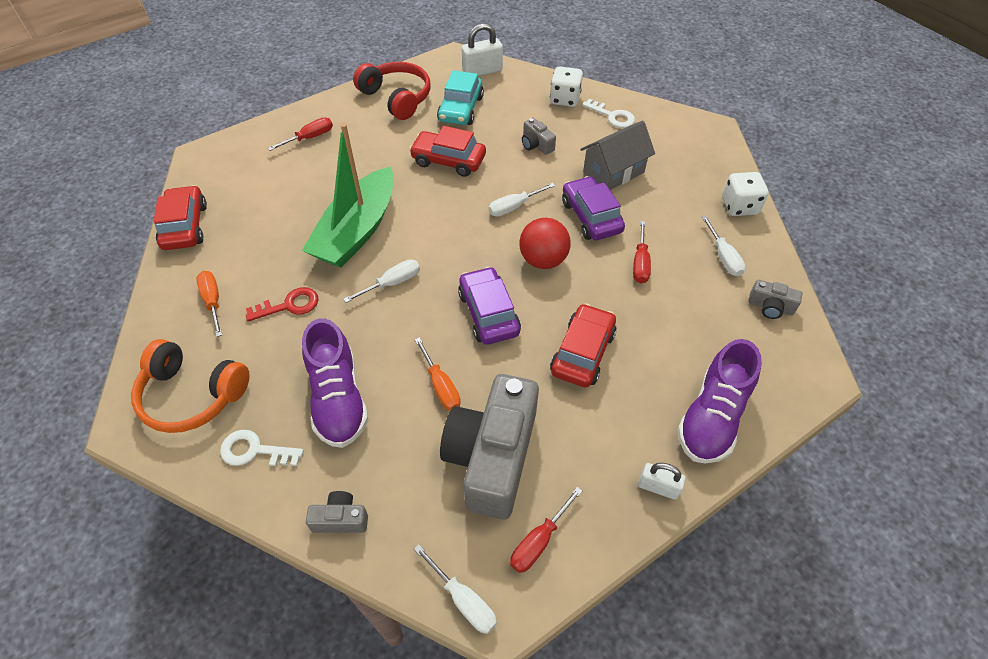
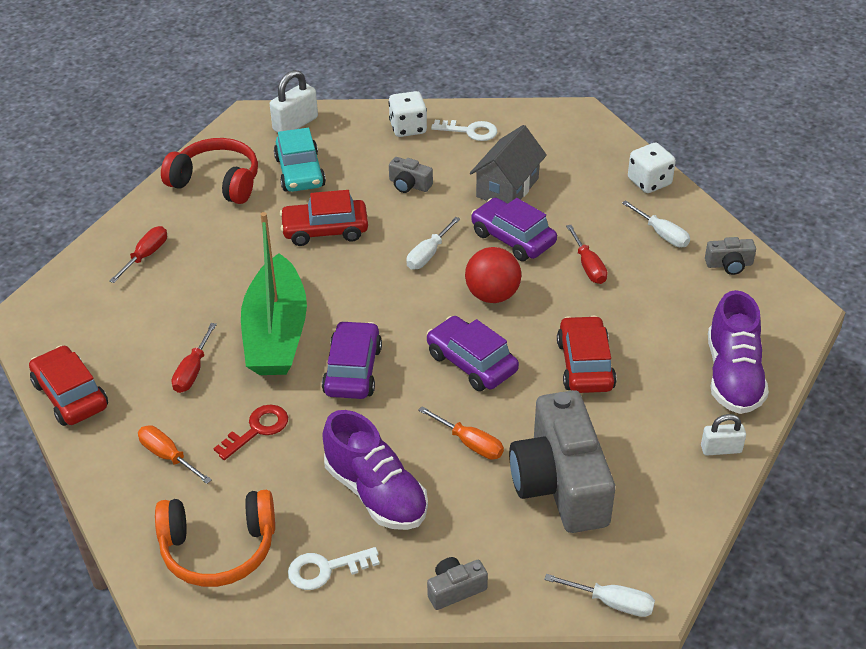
camera: 25 degrees left, 10 degrees down
white screwdriver [343,259,420,303] -> purple car [322,321,382,399]
red screwdriver [510,487,583,573] -> red screwdriver moved to [172,323,217,393]

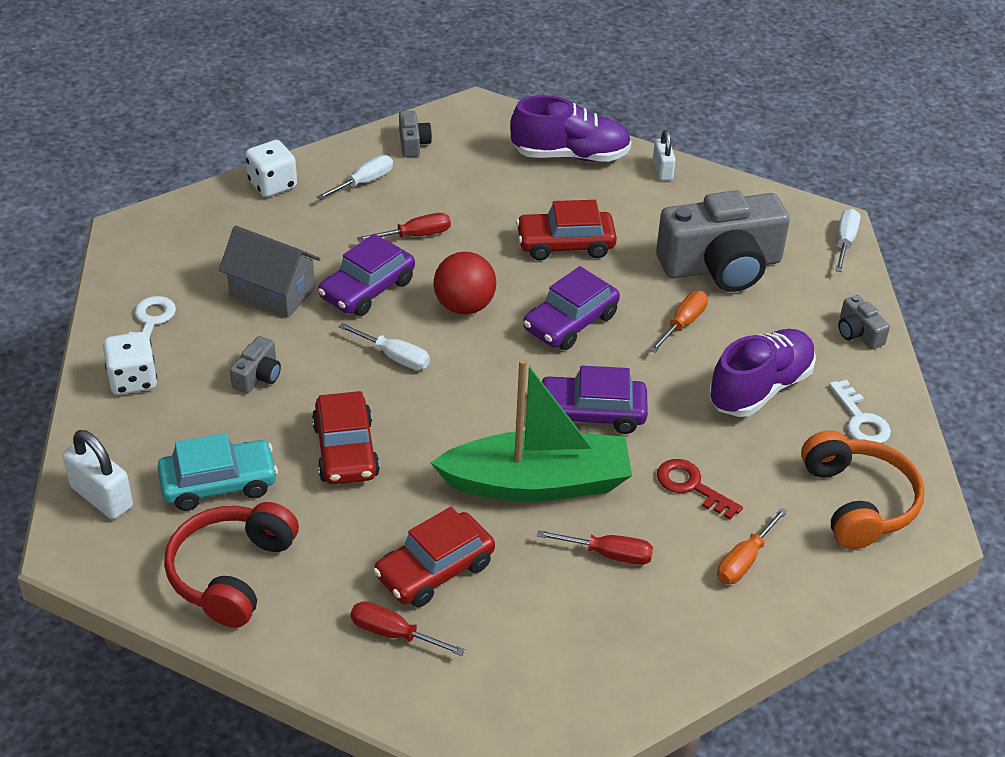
camera: 95 degrees left, 0 degrees up
red car [29,345,108,426] -> red car moved to [373,507,495,607]

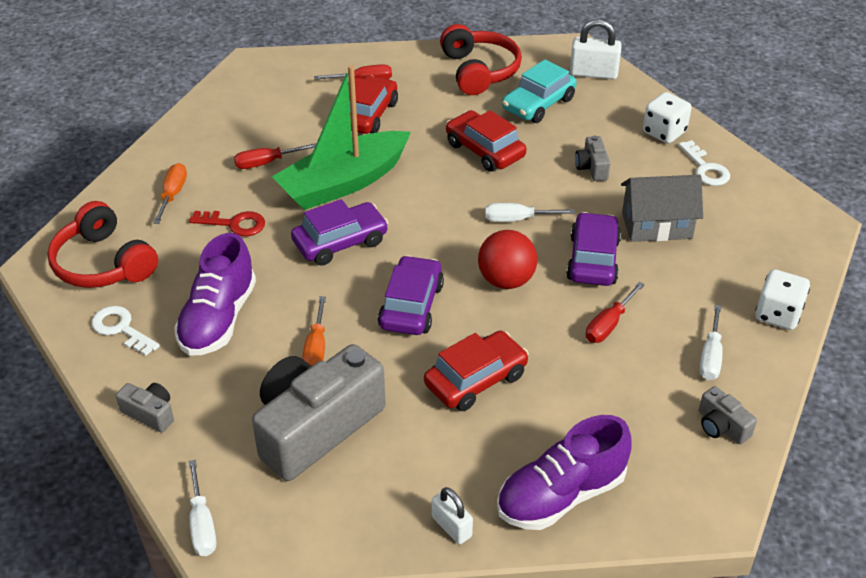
camera: 150 degrees right, 0 degrees up
orange headphones [801,430,925,549] -> red headphones [47,201,158,288]

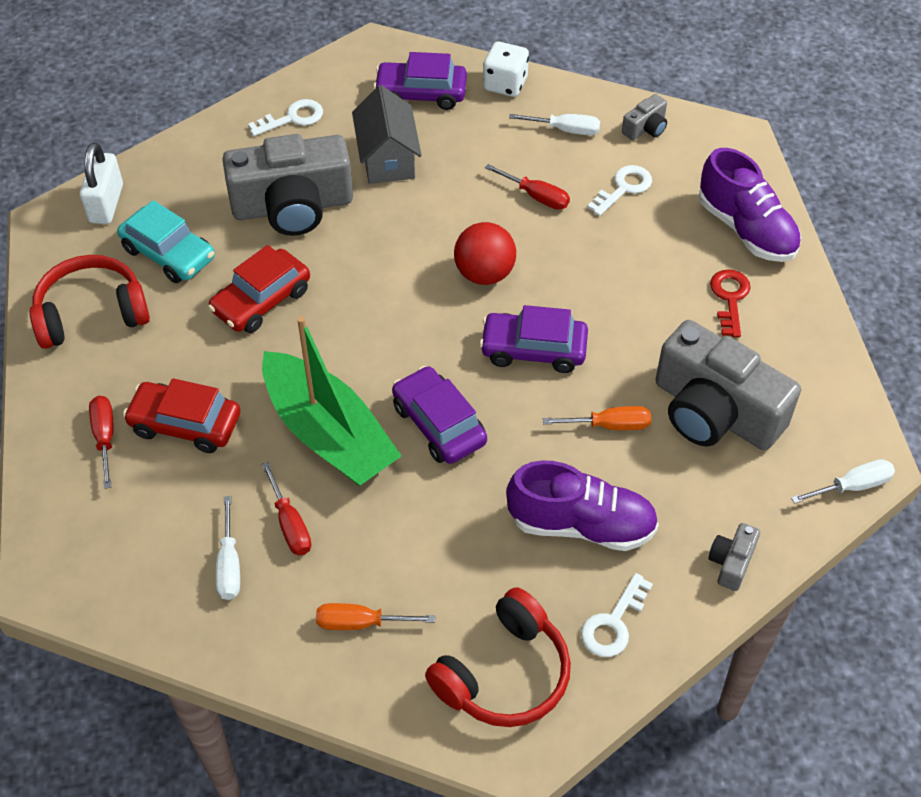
camera: 95 degrees left, 10 degrees up
red key [189,211,265,236] -> red key moved to [710,269,750,337]
red car [424,331,529,411] -> none
white padlock [432,487,473,544] -> none
white screwdriver [485,203,575,222] -> white screwdriver moved to [216,496,240,600]
purple car [566,212,621,286] -> purple car moved to [373,52,467,110]
grey camera [575,136,610,181] -> grey camera [222,134,353,236], size x2.38
white dice [643,92,692,144] -> none
none -> white key [587,165,652,216]

